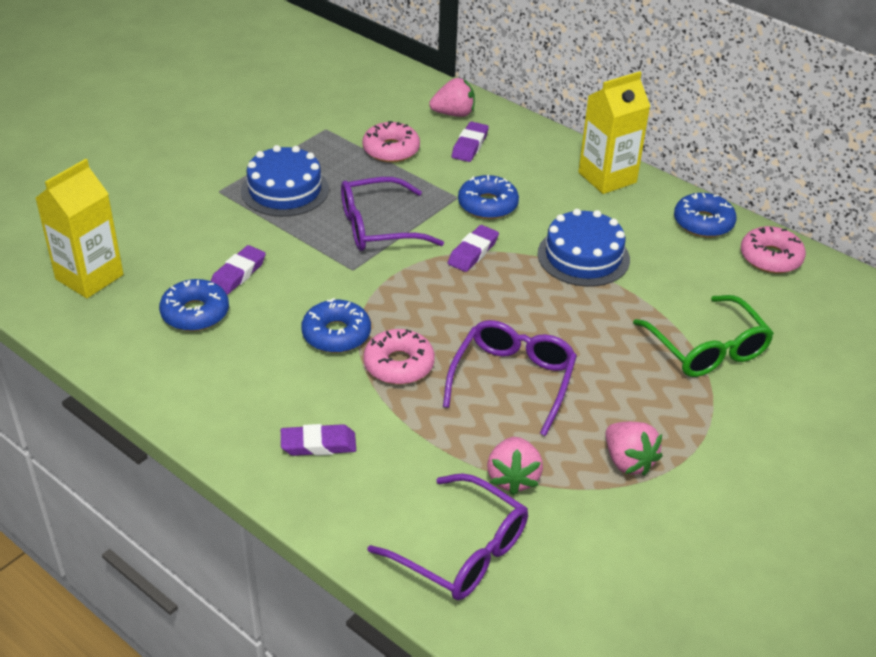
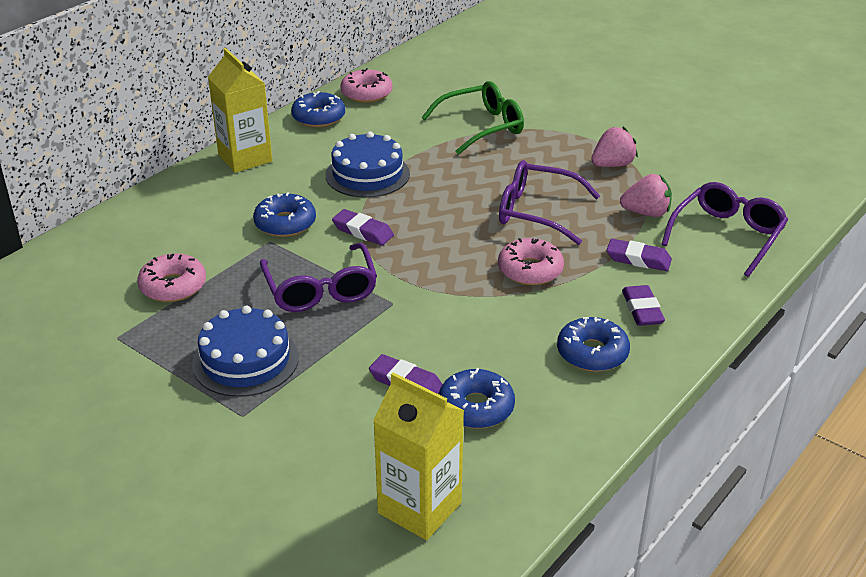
camera: 90 degrees left, 5 degrees down
blue donut [301,298,371,353] -> blue donut moved to [557,317,630,372]
pink strawberry [429,78,475,117] -> none
purple eraser [452,122,489,162] -> purple eraser moved to [607,239,672,271]

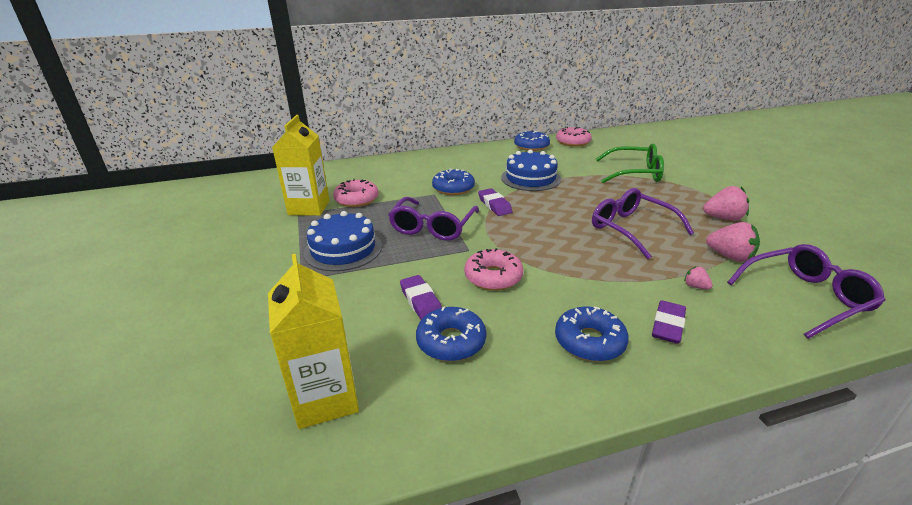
camera: 35 degrees right, 5 degrees down
yellow carton [208,48,272,173] -> yellow carton moved to [272,115,329,216]
pink donut [498,238,564,285] -> pink donut moved to [464,248,523,291]
purple eraser [607,239,672,271] -> pink strawberry [684,266,713,289]

